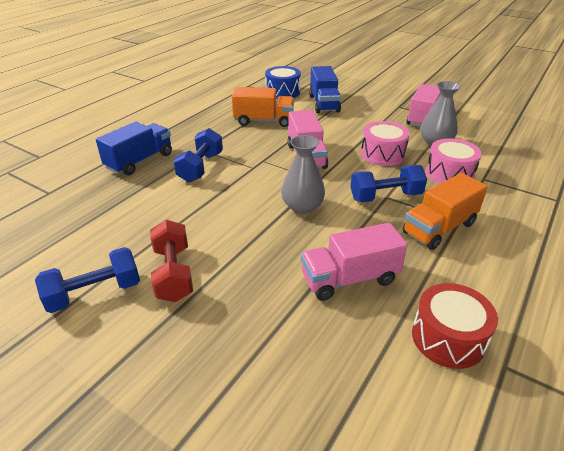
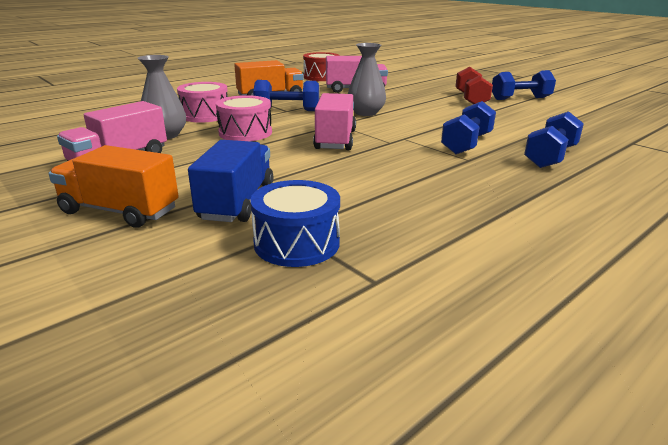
camera: 165 degrees left, 10 degrees down
blue truck [96,122,172,175] -> blue dumbbell [524,111,584,168]
orange truck [232,87,294,127] -> orange truck moved to [48,145,179,228]

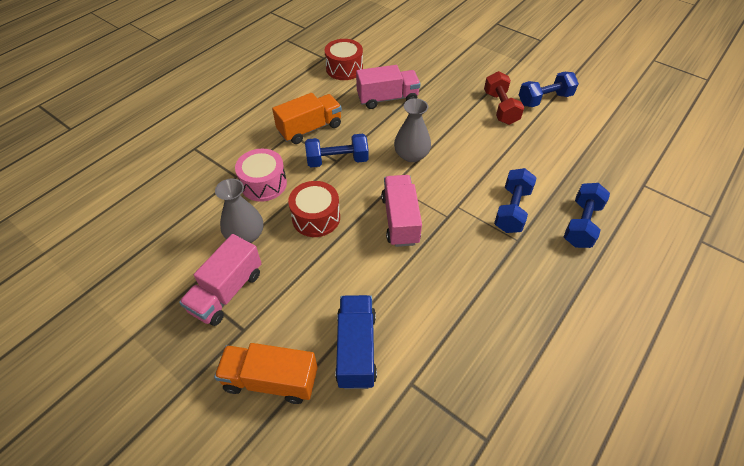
camera: 10 degrees left, 25 degrees up
pink drum [216,95,272,141] -> red drum [288,181,340,237]
blue drum [250,180,340,267] -> none

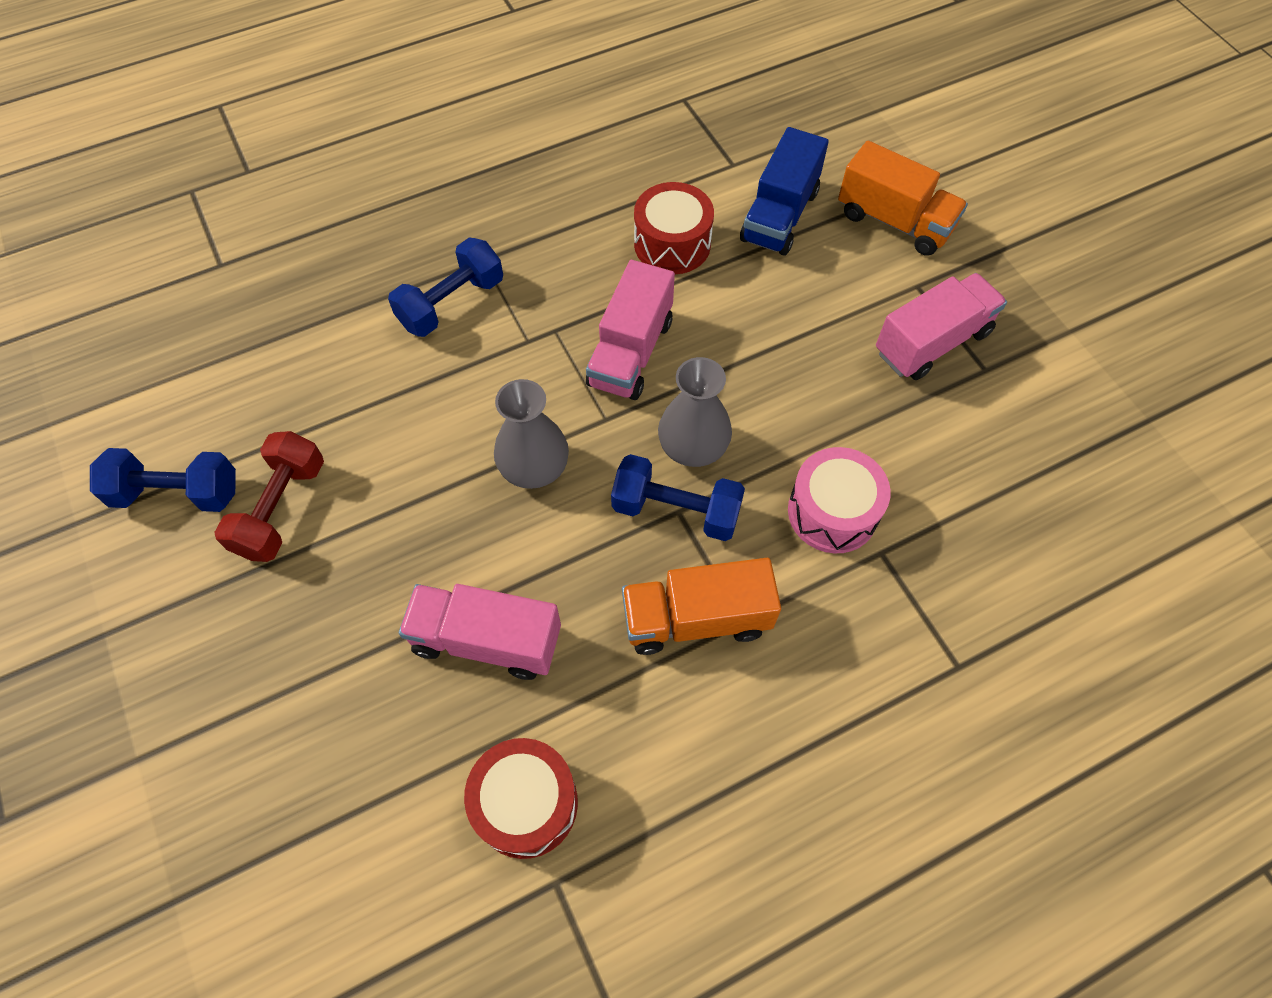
camera: 155 degrees left, 10 degrees up
grey vase [215,179,263,243] -> grey vase moved to [658,357,732,467]
red drum [288,181,340,237] -> red drum moved to [634,182,714,274]
blue dumbbell [564,183,610,248] -> none

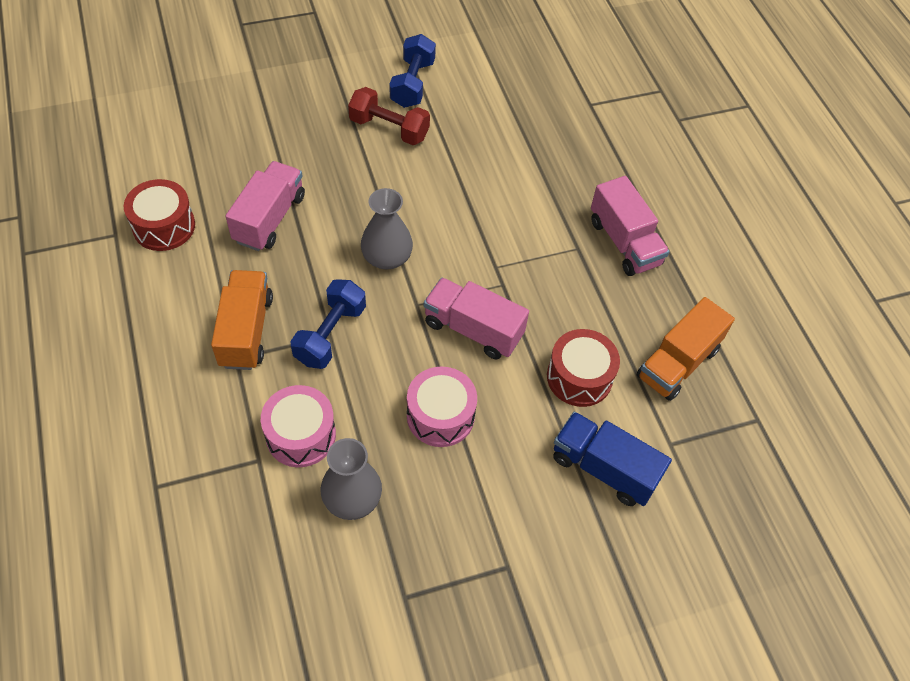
camera: 95 degrees right, 5 degrees down
blue dumbbell [388,238,503,337] -> none
grey vase [658,357,732,467] -> grey vase moved to [321,438,382,520]
orange truck [838,141,968,256] -> orange truck moved to [637,297,735,401]
pink truck [876,273,1007,380] -> pink truck moved to [591,176,670,276]
none -> pink drum [407,367,477,447]

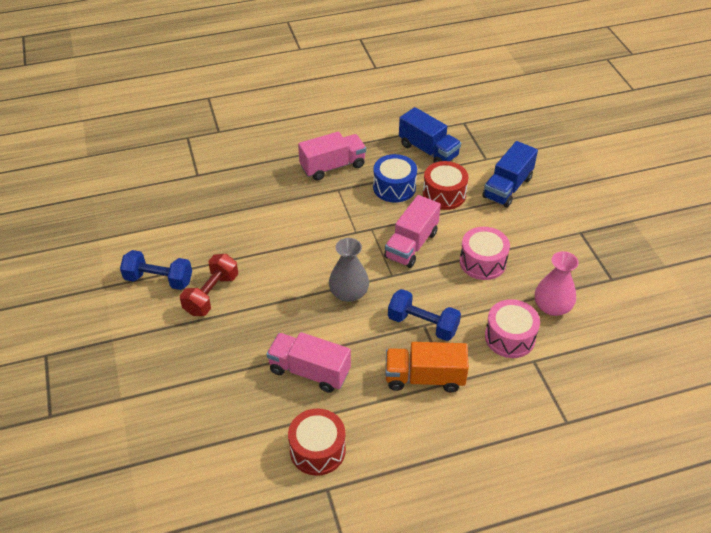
camera: 85 degrees left, 10 degrees down
grey vase [321,438,382,520] -> pink vase [535,251,579,316]
orange truck [637,297,735,401] -> blue truck [399,107,461,163]
none -> blue drum [373,154,417,203]

